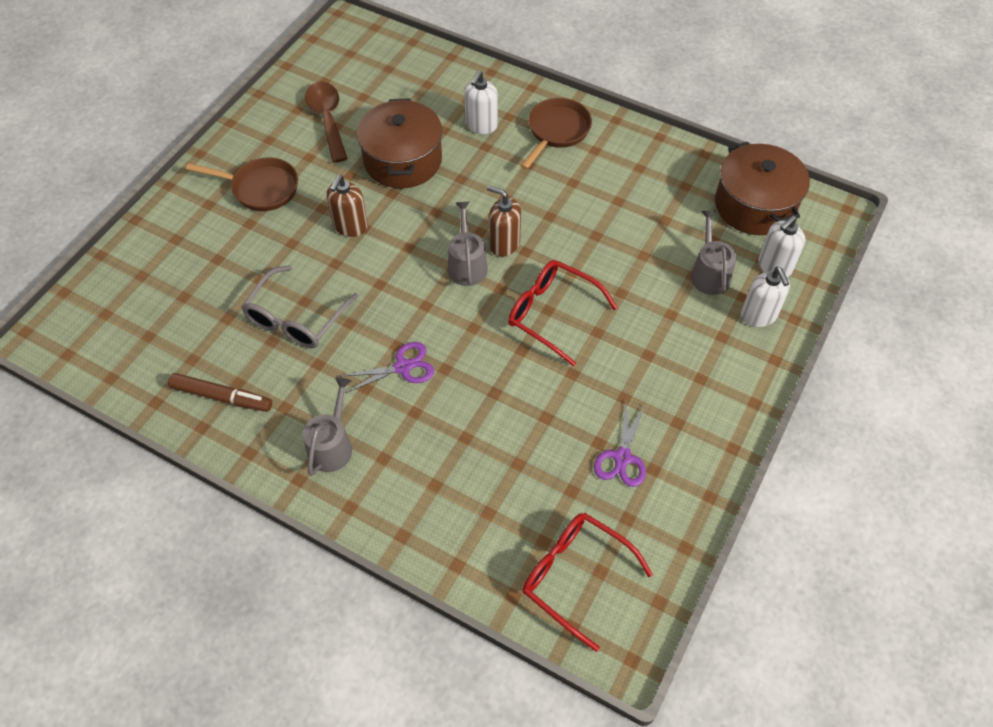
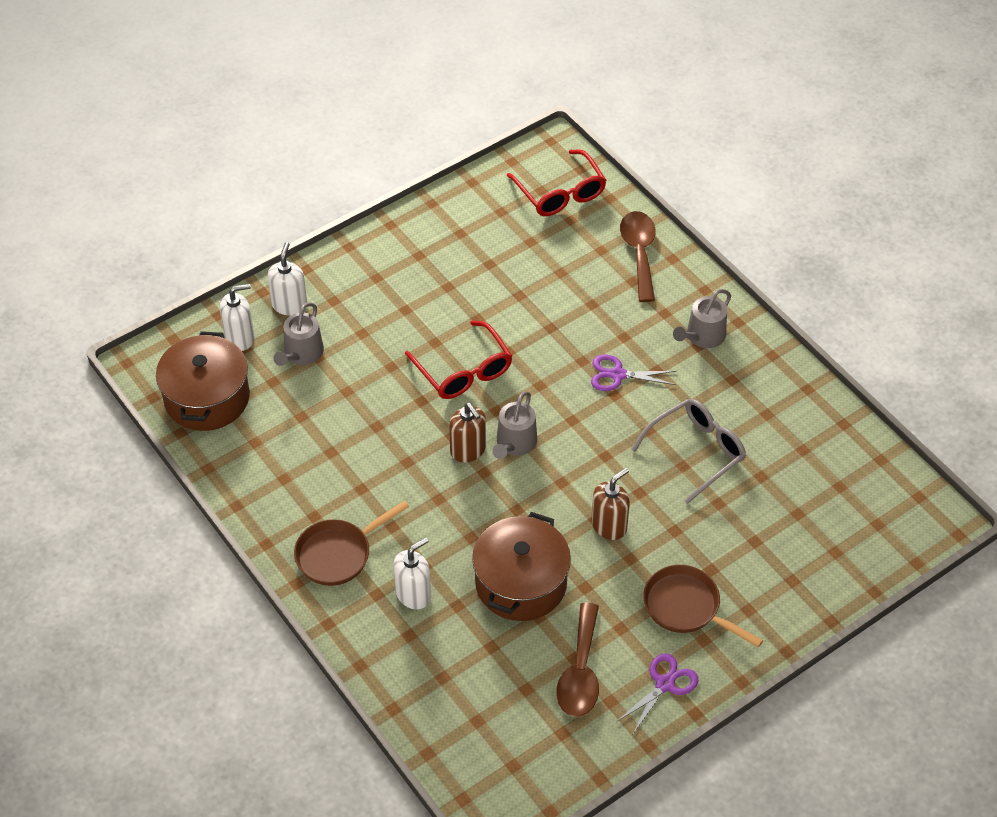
camera: 155 degrees left, 5 degrees down
brown marker [168,373,272,412] -> none
purple scissors [594,404,646,487] -> purple scissors moved to [616,653,698,734]
none -> brown spoon [620,211,656,302]

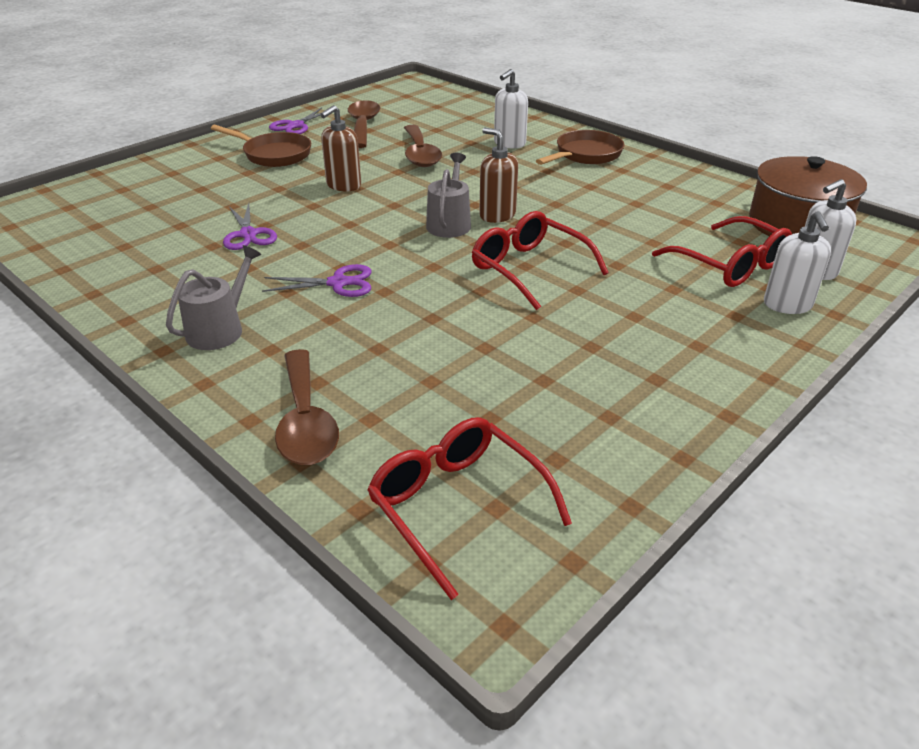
camera: 170 degrees right, 15 degrees down
grey watering can [273,302,324,366] -> red glasses [652,216,792,287]
brown pot [472,512,571,621] -> brown spoon [404,125,442,167]
grey glasses [631,399,746,504] -> purple scissors [223,203,277,250]

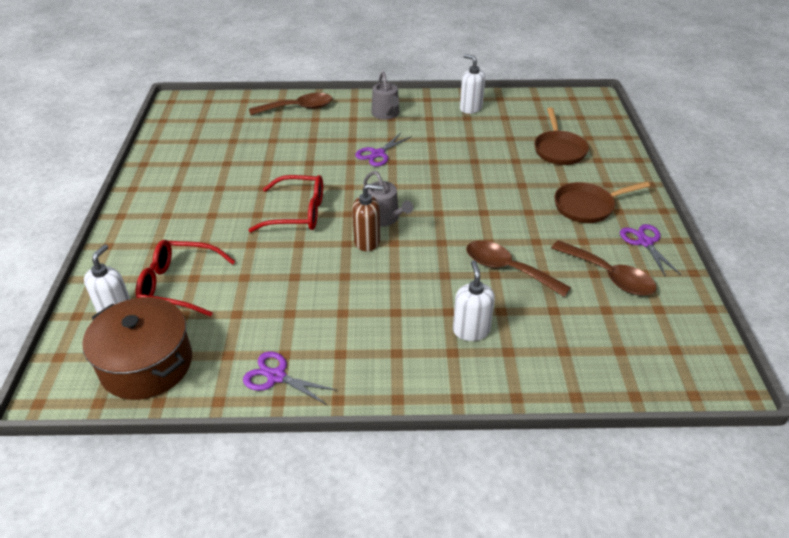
camera: 135 degrees right, 5 degrees up
purple scissors [223,203,277,250] -> purple scissors moved to [243,351,336,405]
brown spoon [275,349,339,465] -> brown spoon turned 135 degrees clockwise [249,93,333,115]
brown soap dispenser [320,105,361,191] -> none
red glasses [367,417,572,600] -> none
brown pan [536,130,624,165] -> brown pan moved to [534,107,589,165]
white soap dispenser [764,211,831,314] -> white soap dispenser moved to [460,54,485,114]

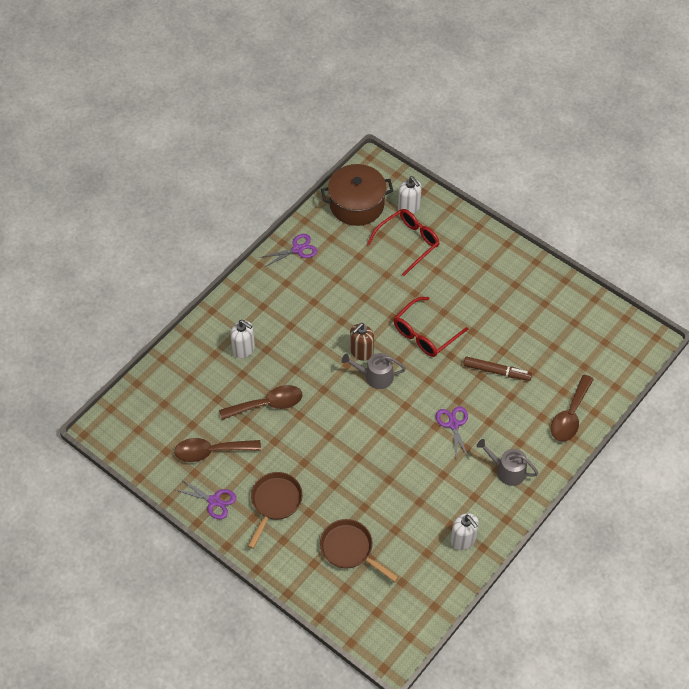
camera: 130 degrees right, 15 degrees up
white soap dispenser [460,54,485,114] -> white soap dispenser turned 60 degrees clockwise [451,513,479,550]
none -> brown marker [463,357,532,381]

